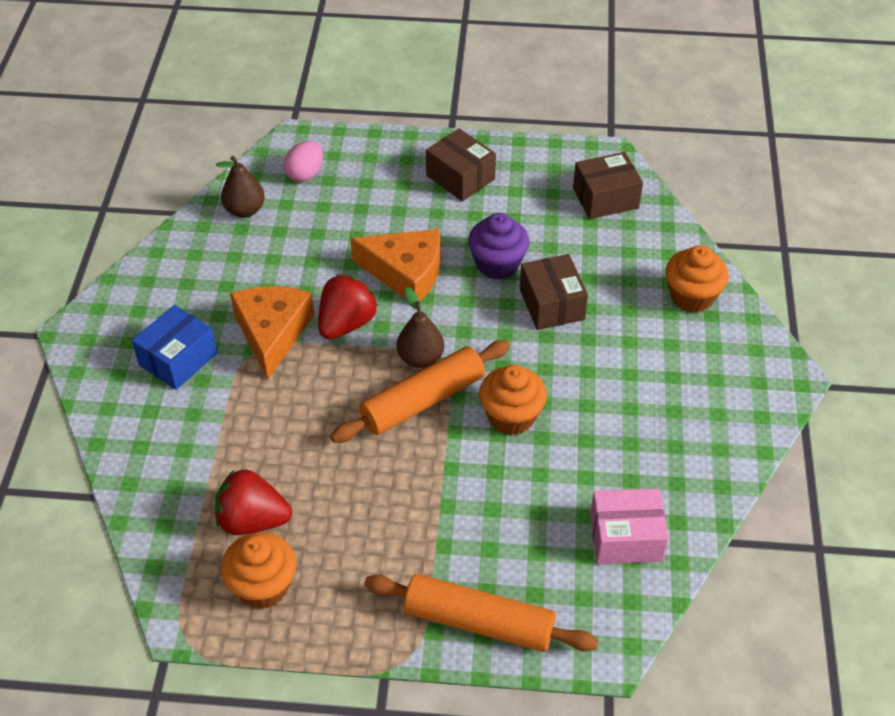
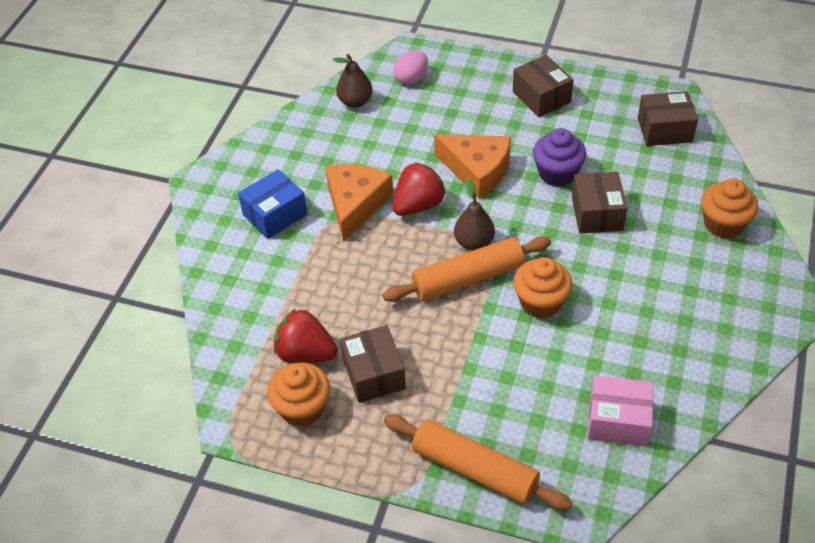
camera: 15 degrees right, 0 degrees up
none -> brown box [340,325,406,403]

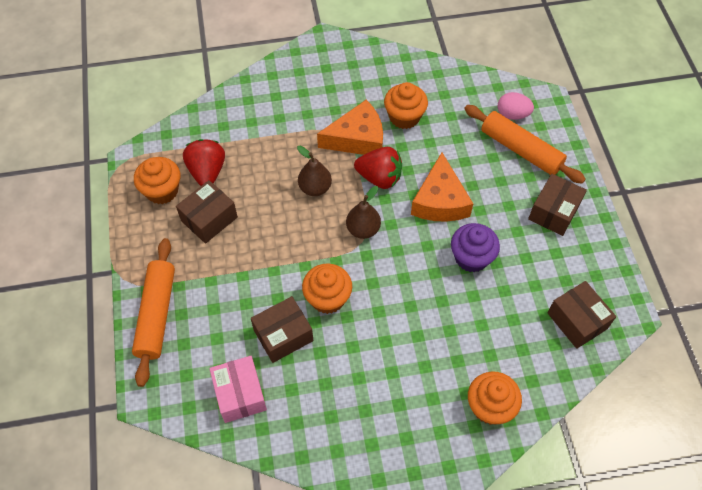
camera: 60 degrees right, 10 degrees up
blue box [238,169,307,239] -> none
brown pear [333,54,373,108] -> brown pear moved to [297,146,332,196]
orange rolling pin [383,236,551,302] -> orange rolling pin moved to [464,105,586,184]
brown box [572,172,627,233] -> brown box moved to [251,296,313,363]
none -> orange cupcake [384,82,428,129]

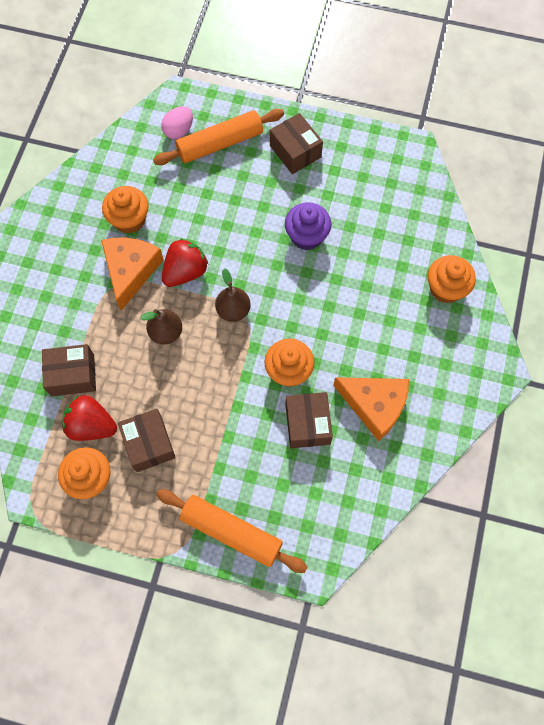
camera: 65 degrees left, 10 degrees up
pink box [209,356,267,423] -> none
orange cheese [411,152,473,222] -> orange cheese moved to [333,377,409,441]
brown box [548,281,616,349] -> brown box moved to [42,344,96,396]

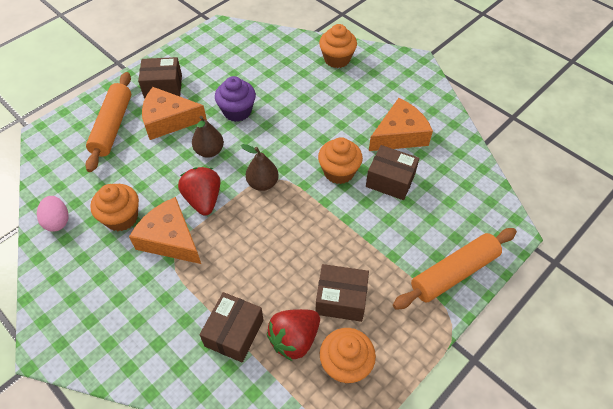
camera: 60 degrees left, 15 degrees down
brown pear [140,309,182,344] -> brown pear moved to [192,116,224,158]
pink egg [161,106,193,139] -> pink egg moved to [37,196,69,232]
none -> orange cheese [142,87,207,140]

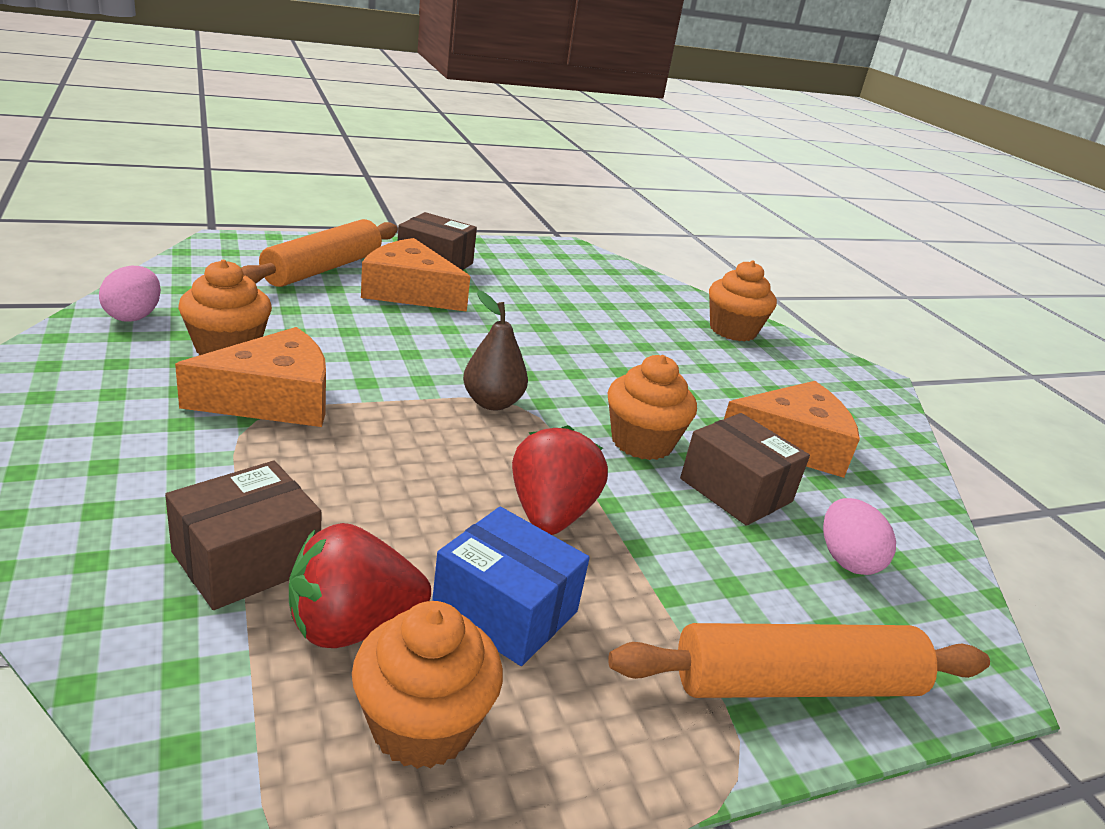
camera: 20 degrees right, 25 degrees down
orange cheese [129,197,201,264] -> orange cheese turned 90 degrees clockwise [175,327,326,427]
red strawberry [178,167,220,216] -> red strawberry moved to [512,425,608,535]
brown pear [192,116,224,158] -> none
purple cupcake [215,76,256,122] -> none
brown box [316,264,369,322] -> blue box [432,507,590,666]
none -> pink egg [823,498,896,575]

